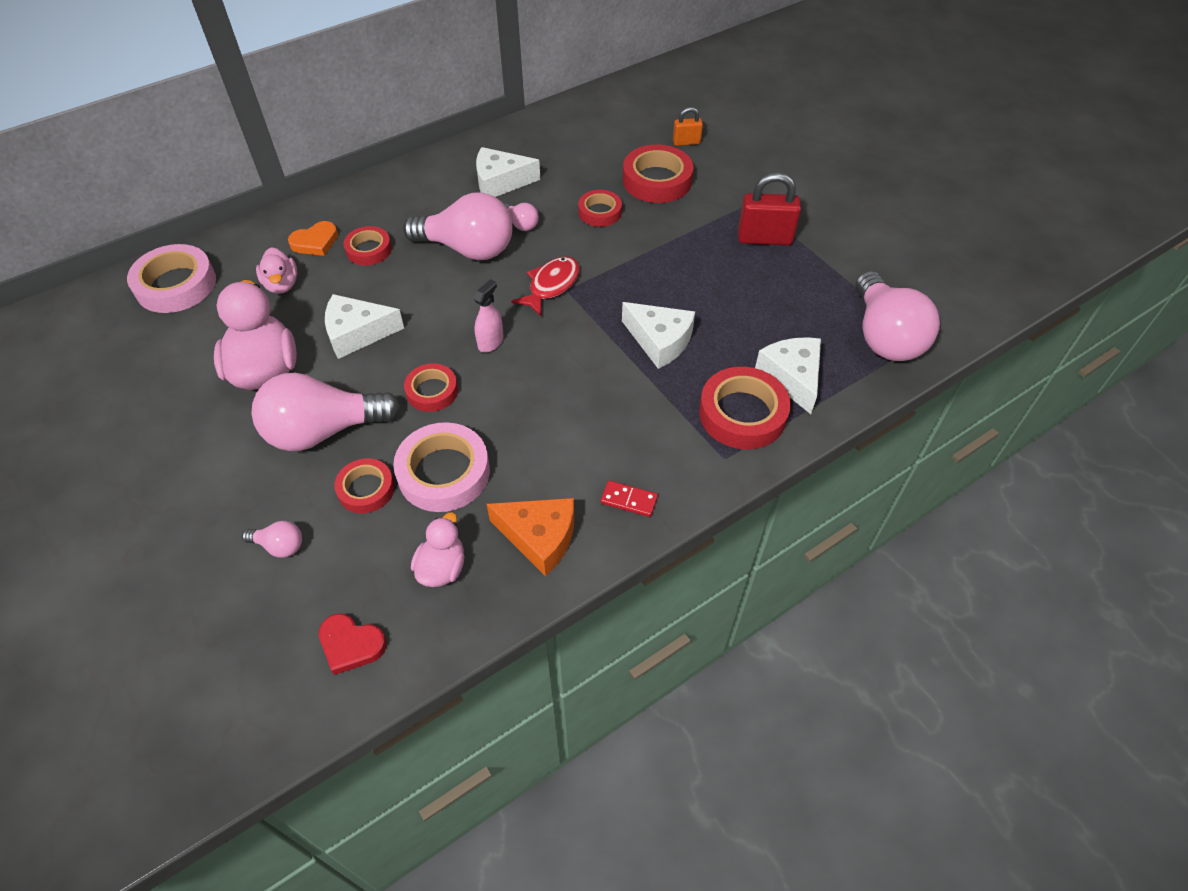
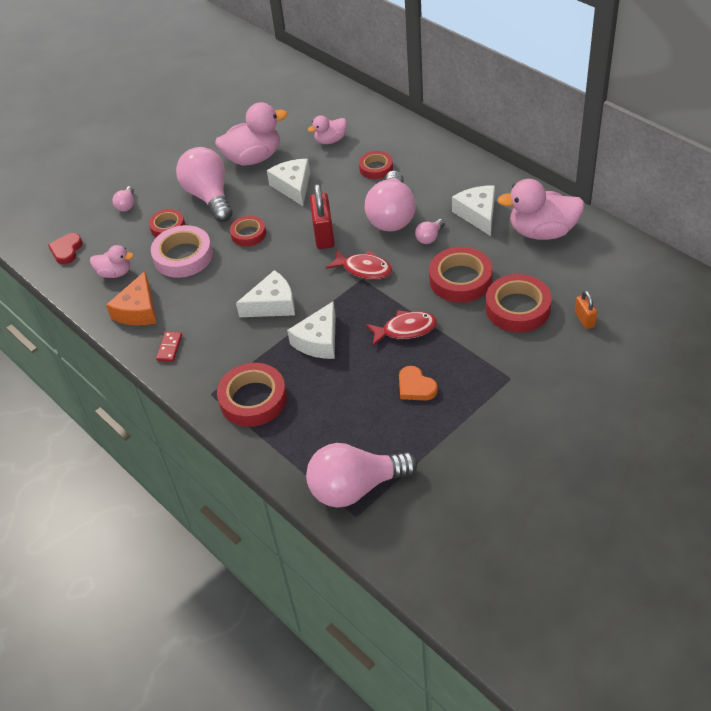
camera: 85 degrees right, 5 degrees down
pink tape [127,244,216,313] -> none
orange heart [288,221,338,256] -> orange heart moved to [399,366,438,400]
pink spray bottle [474,279,503,353] -> none
red tape [578,190,622,227] -> red tape [429,247,492,303], size x1.66
red padlock [738,173,801,245] -> red padlock moved to [310,184,335,249]
white cheese [755,337,821,414] -> white cheese moved to [236,270,295,317]
none -> red fish [366,310,437,346]
none -> pink duck [497,179,585,240]

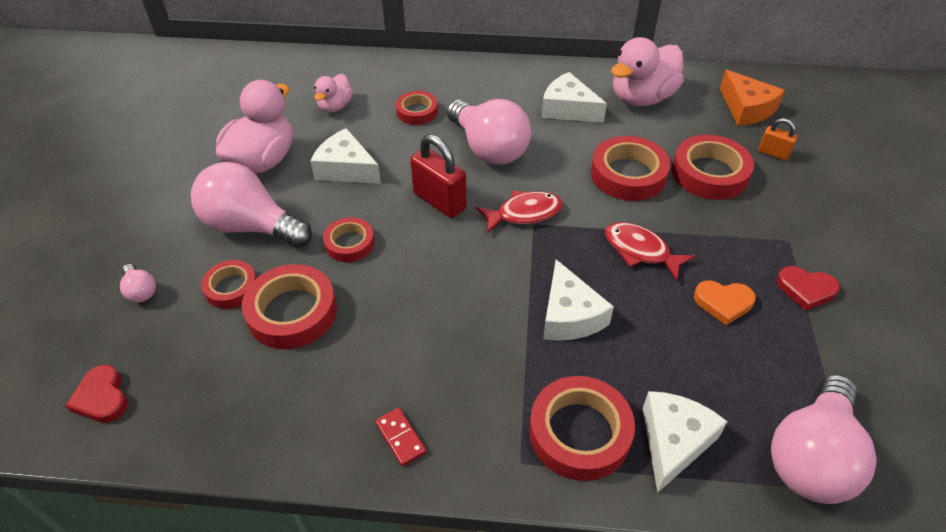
camera: 45 degrees left, 0 degrees up
pink duck [90,245,134,278] -> none
orange cheese [106,271,156,326] -> orange cheese moved to [720,70,785,126]
pink tape [151,225,213,278] -> red tape [242,264,337,349]
white cheese [236,270,295,317] -> white cheese moved to [643,391,728,493]
red fish [366,310,437,346] -> red fish turned 90 degrees counterclockwise [605,222,695,281]
pink light bulb [415,219,445,244] -> none
none -> red heart [777,266,840,311]

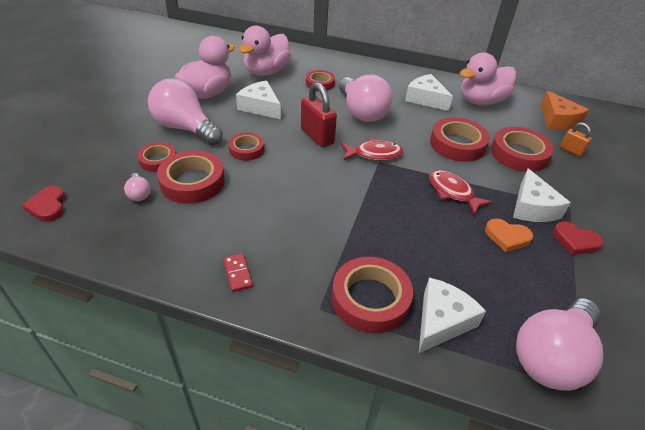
camera: 10 degrees right, 5 degrees down
pink light bulb [120,264,156,302] -> pink light bulb moved to [124,173,151,201]
pink duck [314,74,353,112] -> pink duck [239,26,291,76], size x1.81
white cheese [543,259,614,341] -> white cheese moved to [513,168,571,222]

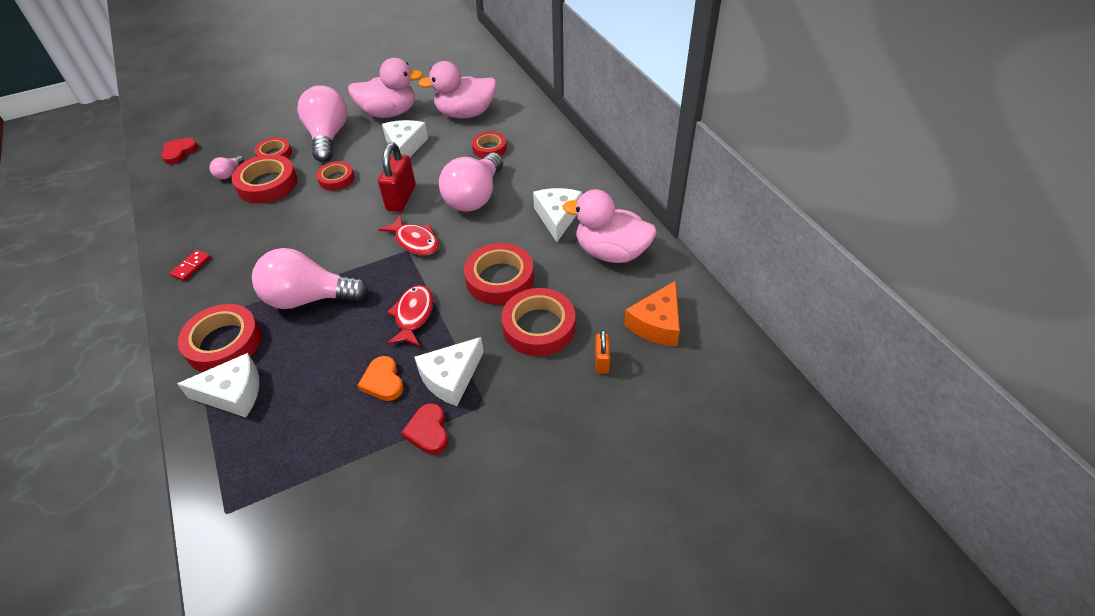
camera: 50 degrees right, 5 degrees up
pink light bulb [516,298,603,391] -> pink light bulb moved to [252,248,368,309]

